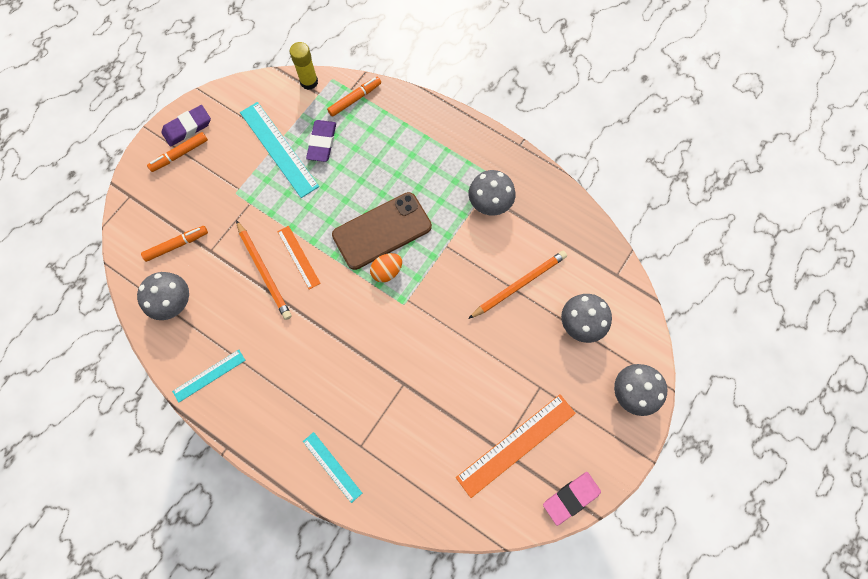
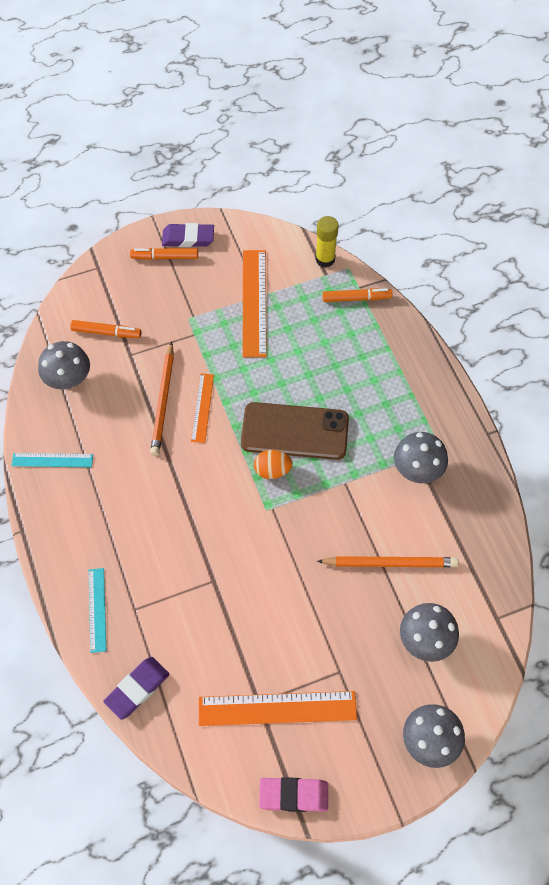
camera: 35 degrees right, 10 degrees down
turquoise ruler [240,102,319,198] -> orange ruler [243,250,267,357]
purple eraser [306,120,336,162] -> purple eraser moved to [104,657,170,720]

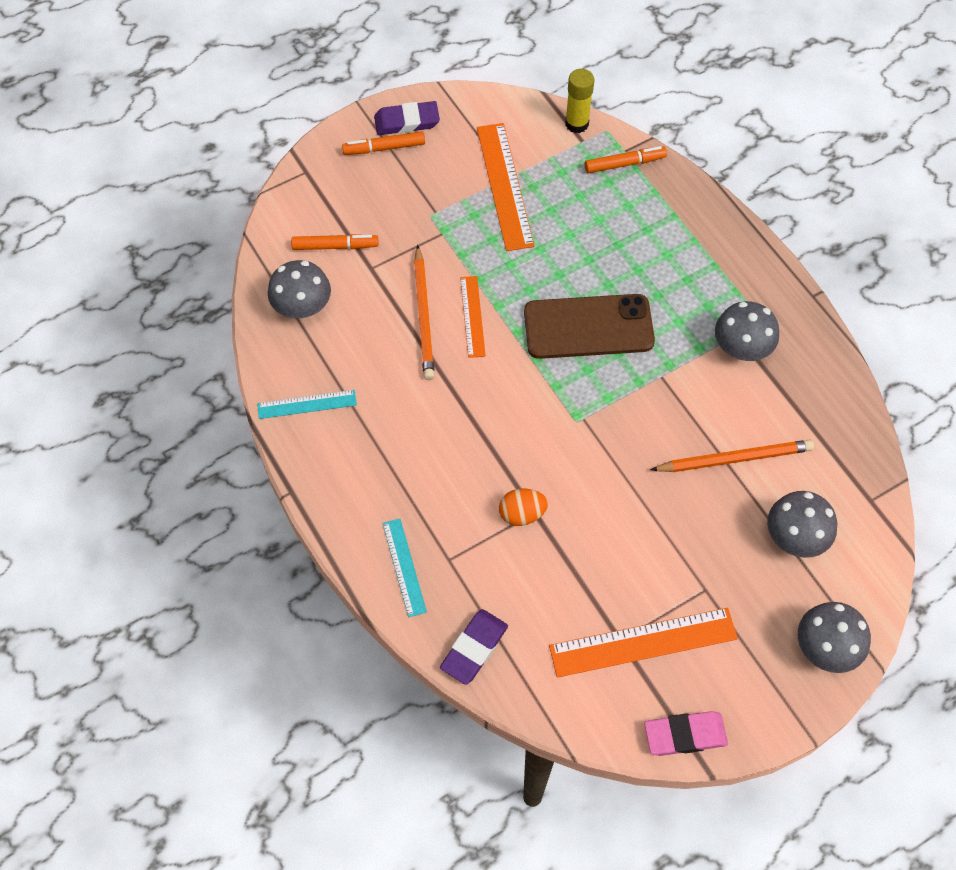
camera: 10 degrees left, 0 degrees up
orange egg [254,450,293,479] -> orange egg moved to [499,489,548,526]

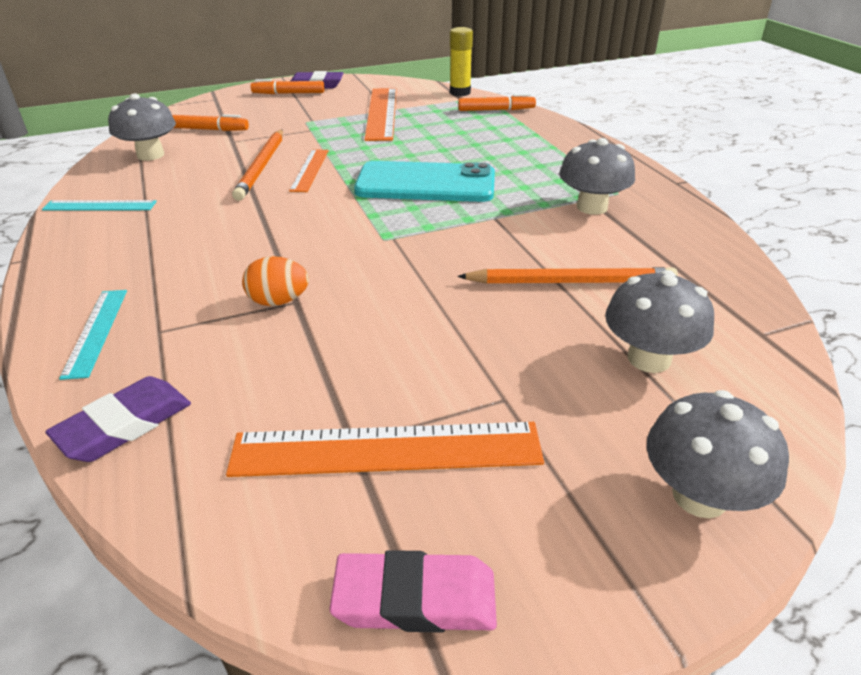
camera: 10 degrees right, 25 degrees down
brown phone [524,294,655,359] -> turquoise phone [354,161,495,202]

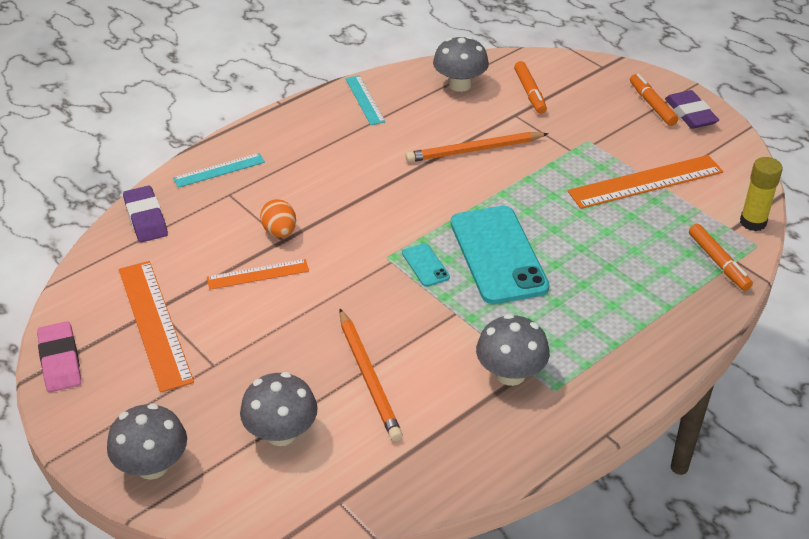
camera: 70 degrees right, 5 degrees up
purple eraser [45,376,191,462] -> purple eraser turned 45 degrees clockwise [123,186,168,242]
orange ruler [289,149,328,192] -> orange ruler moved to [207,259,309,290]
none -> turquoise phone [402,243,450,287]

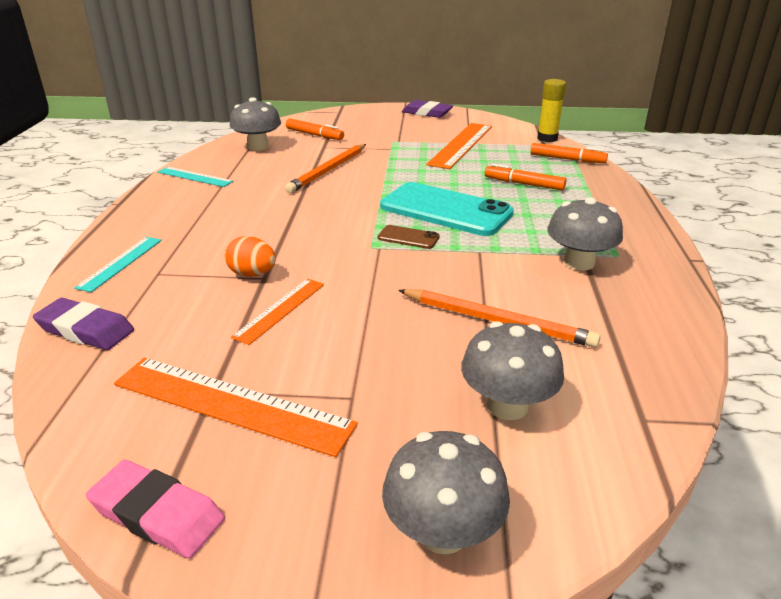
camera: 45 degrees left, 10 degrees down
turquoise phone [402,243,450,287] -> brown phone [378,225,440,249]
orange marker [630,74,678,126] -> orange marker moved to [485,164,567,191]

